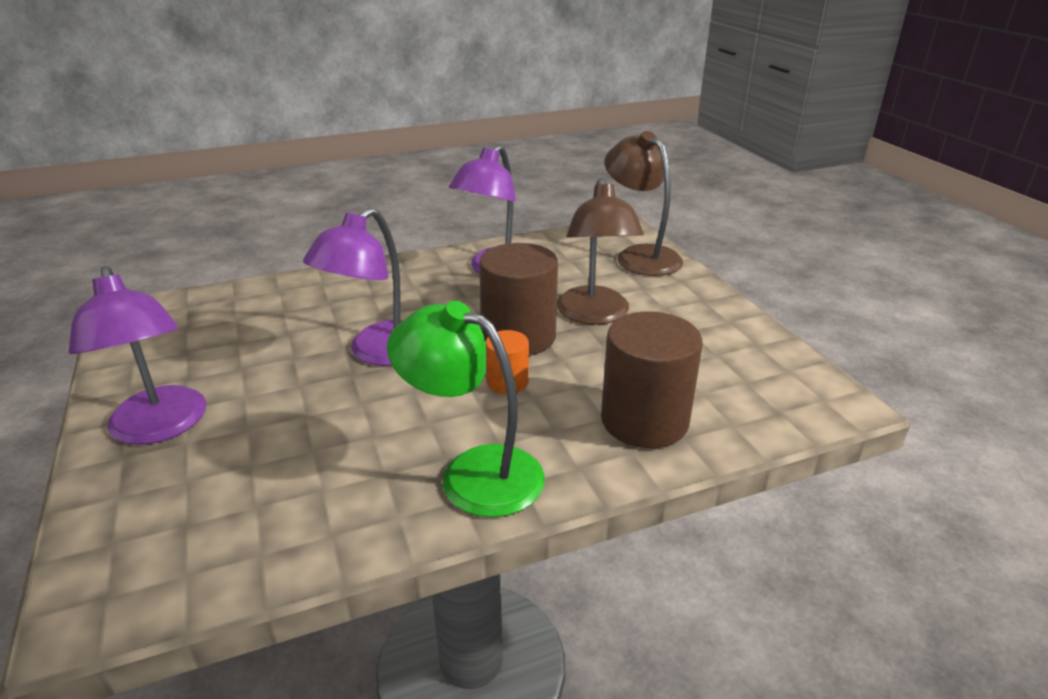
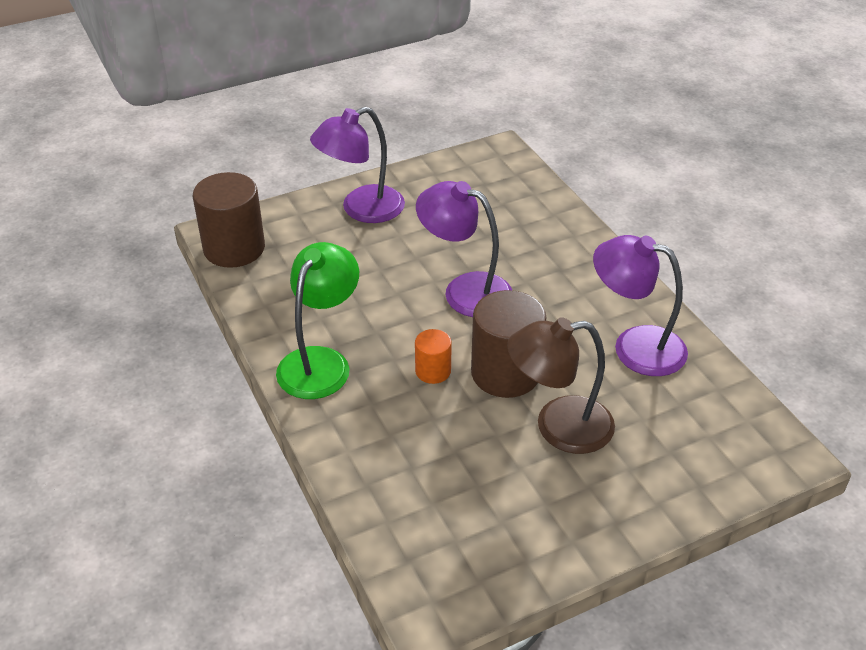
camera: 85 degrees right, 10 degrees up
brown cylinder [601,311,703,448] -> brown cylinder moved to [193,172,265,268]
brown lamp [604,131,683,276] -> none

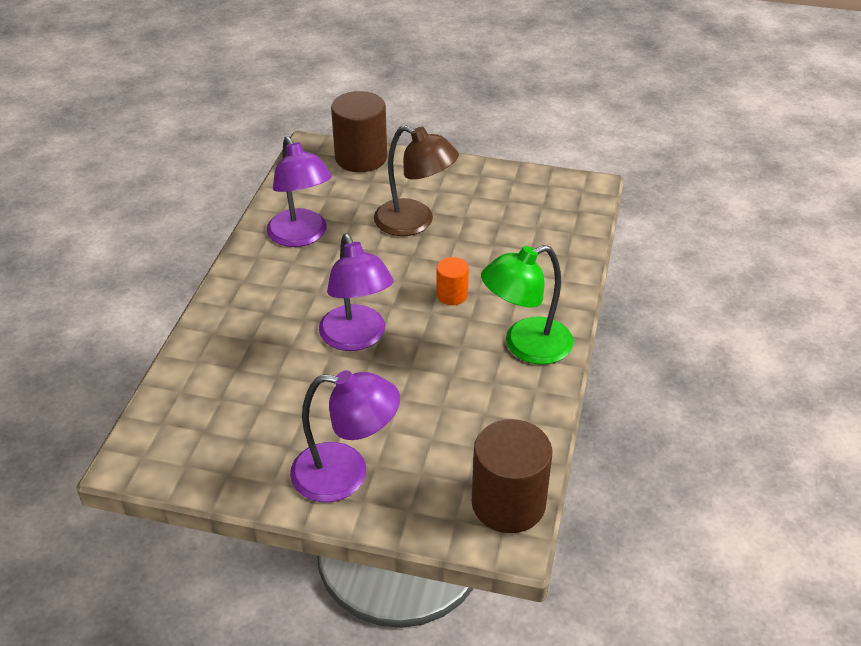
camera: 140 degrees left, 0 degrees up
brown cylinder [471,290,547,398] -> brown cylinder moved to [331,91,387,172]

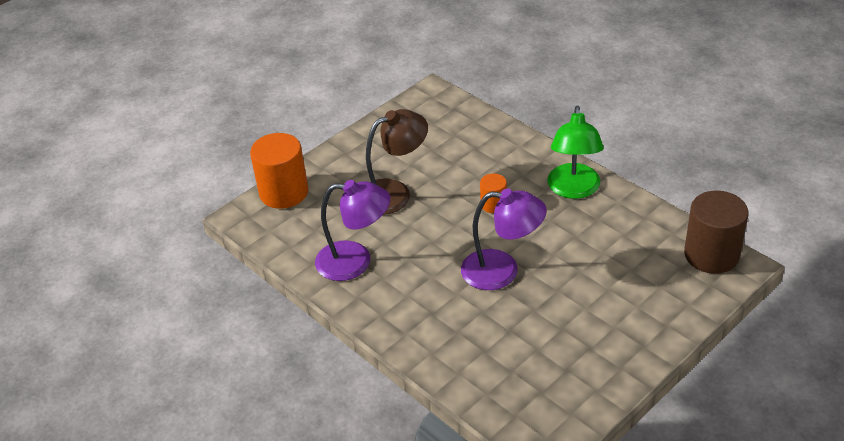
camera: 55 degrees left, 0 degrees up
purple lamp [290,370,400,502] -> none
brown cylinder [331,91,387,172] -> orange cylinder [250,133,308,209]

